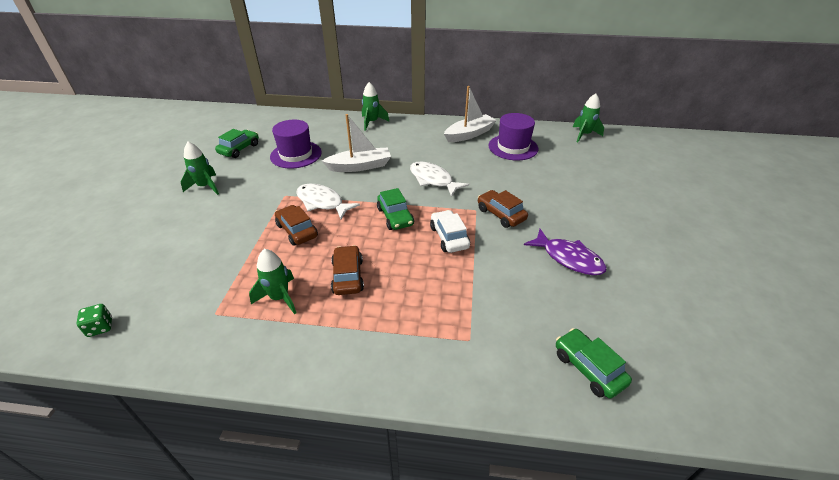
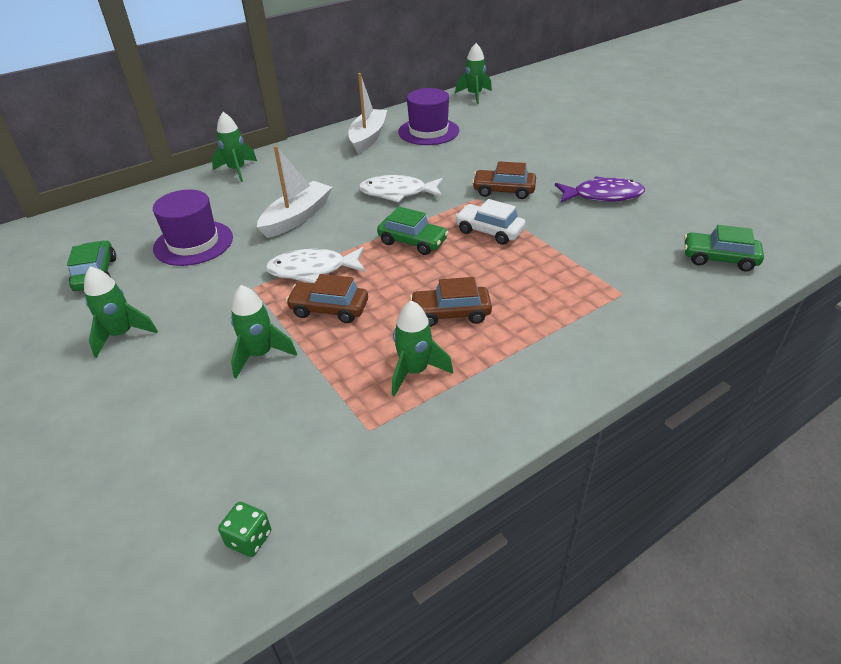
camera: 40 degrees left, 0 degrees up
brown car [331,245,364,295] -> brown car turned 45 degrees counterclockwise [410,277,492,327]
none -> green rocket [231,285,297,378]

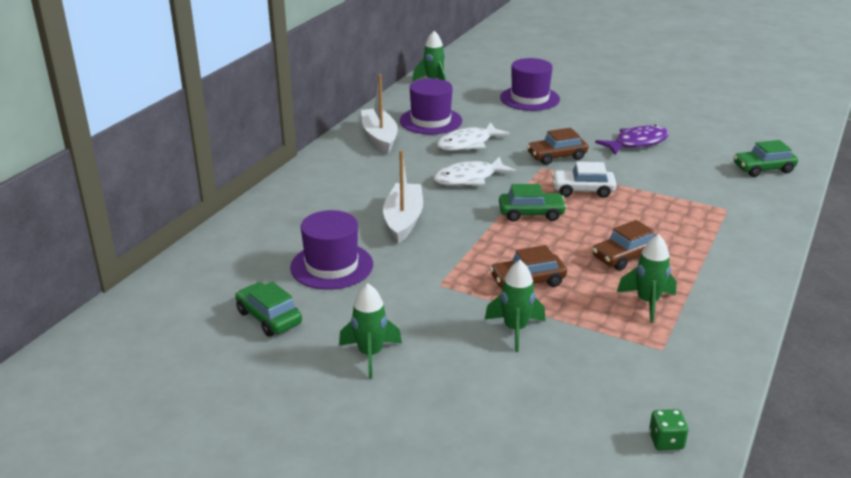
camera: 30 degrees left, 10 degrees down
green rocket [212,112,257,182] -> none
white fish [265,247,366,283] -> white fish moved to [436,122,510,151]
none -> purple hat [500,58,560,111]

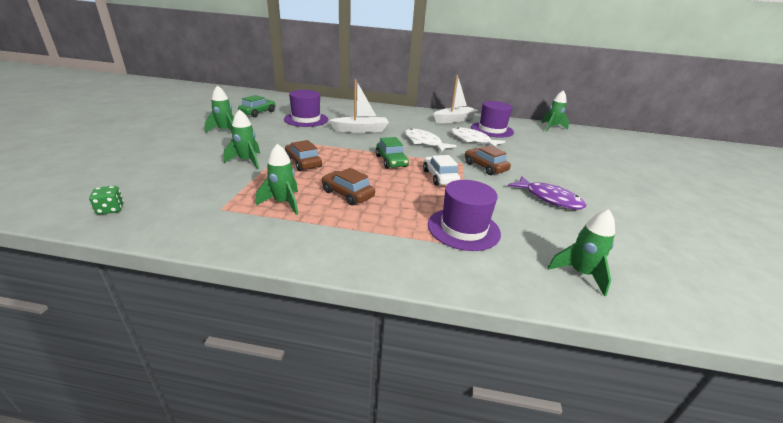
camera: 70 degrees right, 0 degrees up
purple hat [500,58,560,111] -> purple hat moved to [428,180,501,251]
green car [733,140,798,177] -> green rocket [547,209,615,296]

